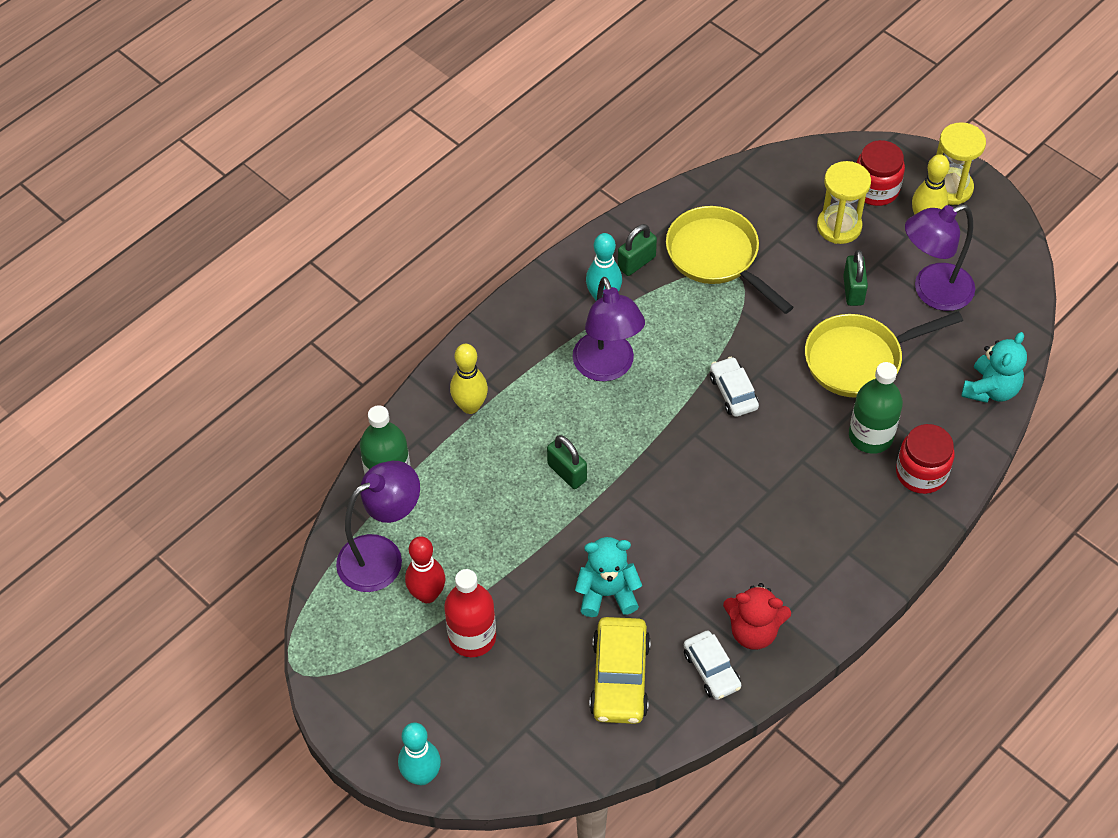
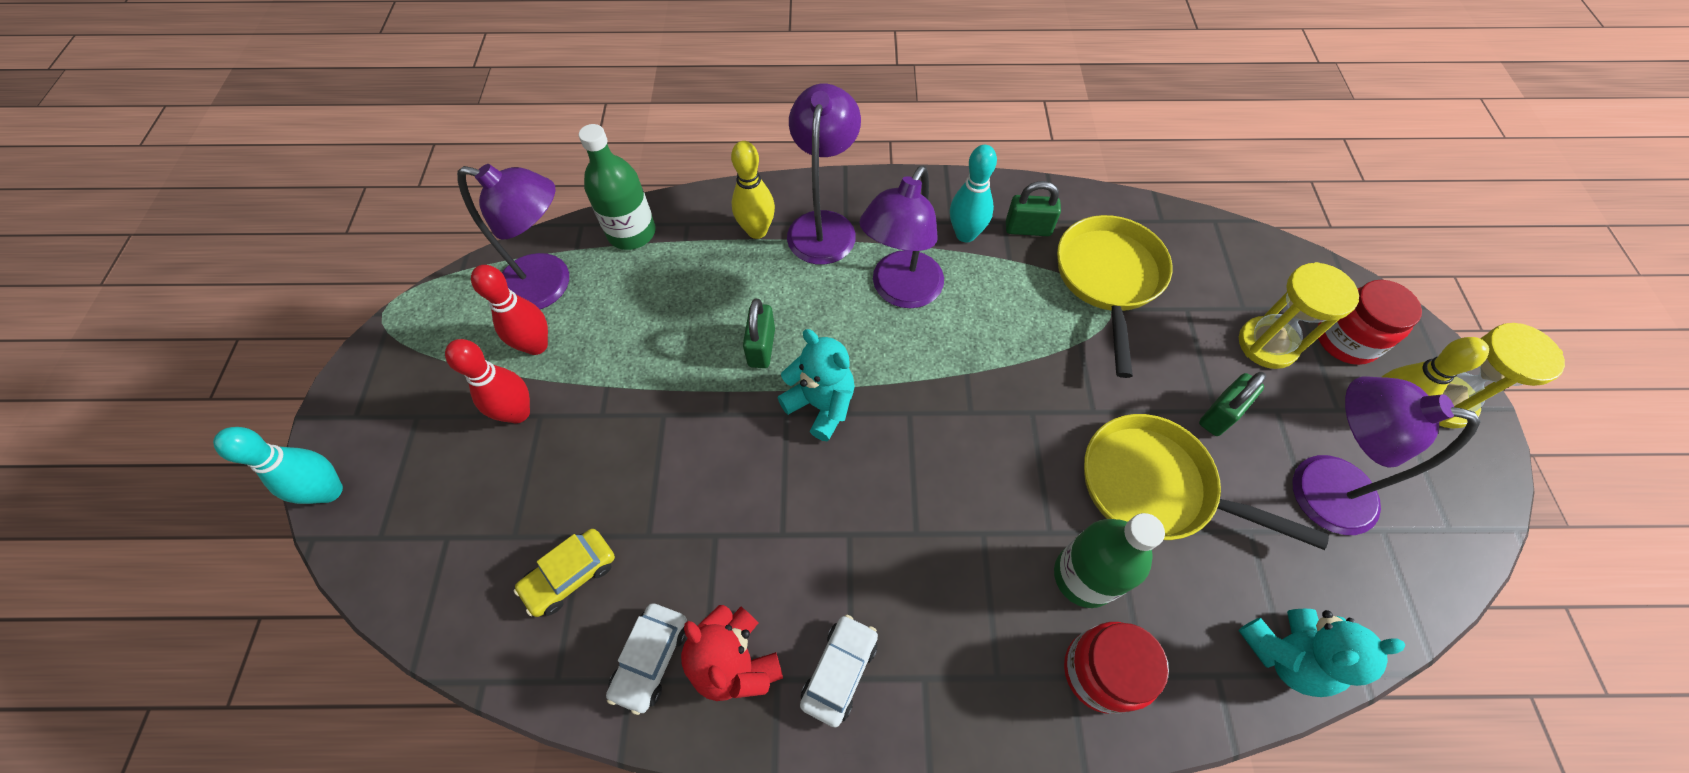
camera: 45 degrees right, 5 degrees up
red bottle [444,569,496,657] -> red bowling pin [445,339,530,423]
turquoise teddy bear [575,537,642,617] -> turquoise teddy bear moved to [777,329,855,441]
yellow car [589,617,651,724] -> yellow car [514,529,615,617], size x0.64
white car [710,357,759,417] -> white car moved to [800,615,878,728]
none -> purple lamp [787,84,861,265]

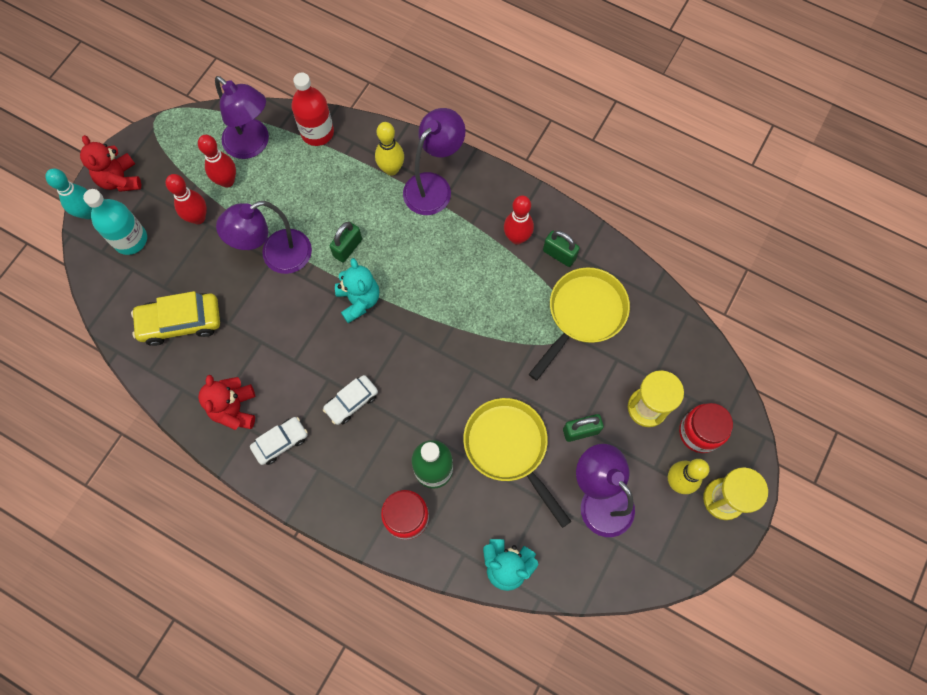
camera: 30 degrees right, 10 degrees up
yellow car [514,529,615,617] -> yellow car [131,291,220,346], size x1.57
green bottle [579,124,656,250] -> red bottle [291,72,334,146]
white car [606,603,687,715] -> white car moved to [323,375,378,425]
purple lamp [859,166,944,308] -> purple lamp moved to [216,201,312,274]
turquoise bowling pin [950,145,997,242] -> red bowling pin [504,195,534,245]
none -> red teddy bear [80,135,141,192]
none -> turquoise bottle [83,189,147,255]

